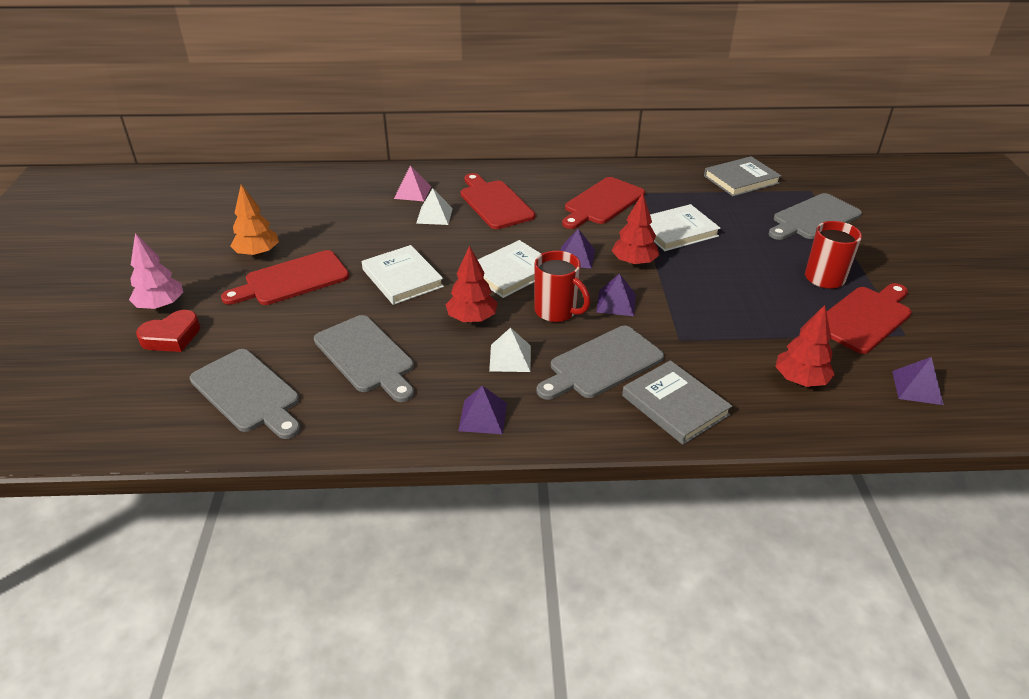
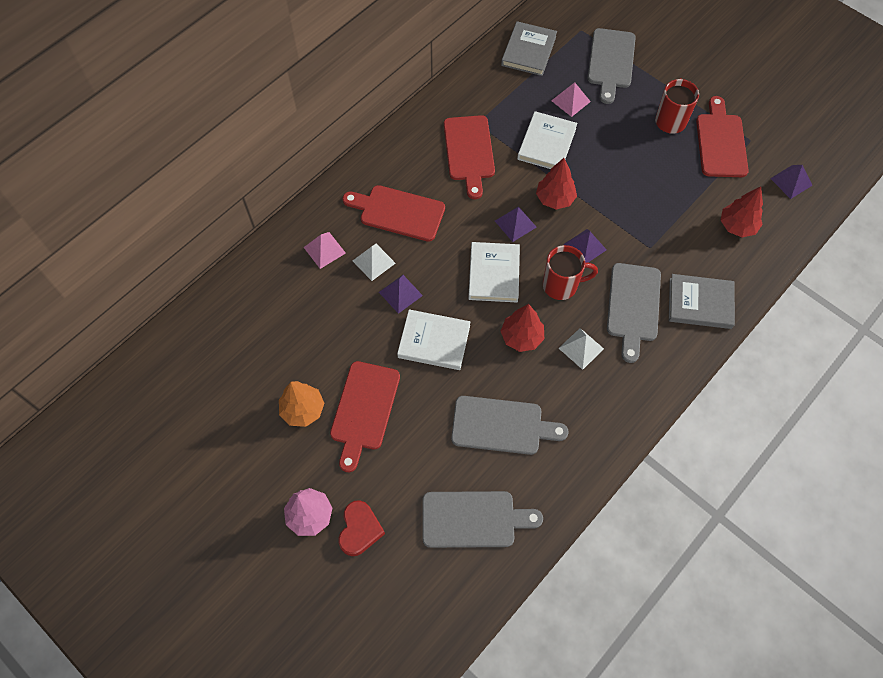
camera: 45 degrees left, 25 degrees up
purple pyramid [458,386,507,434] -> purple pyramid moved to [379,275,423,314]
none -> pink pyramid [551,82,591,117]

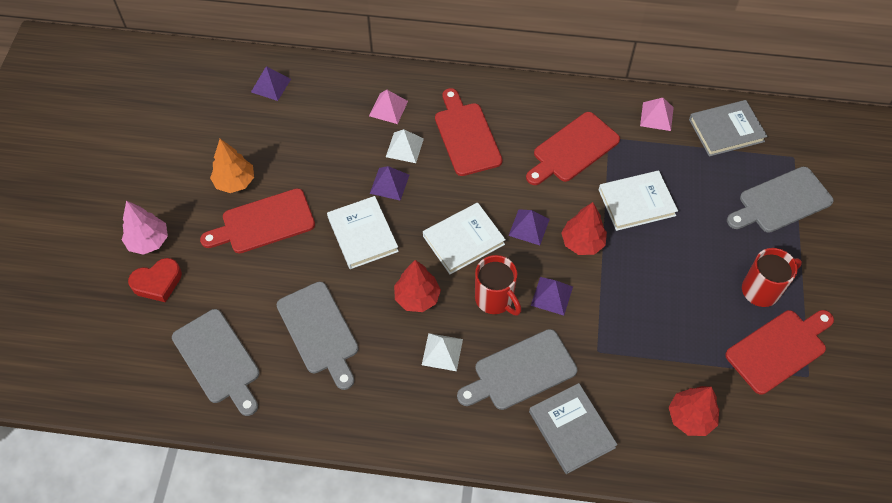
camera: 55 degrees right, 5 degrees down
pink pyramid [551,82,591,117] -> pink pyramid moved to [640,98,674,131]
purple pyramid [770,165,813,199] -> purple pyramid moved to [251,66,291,101]

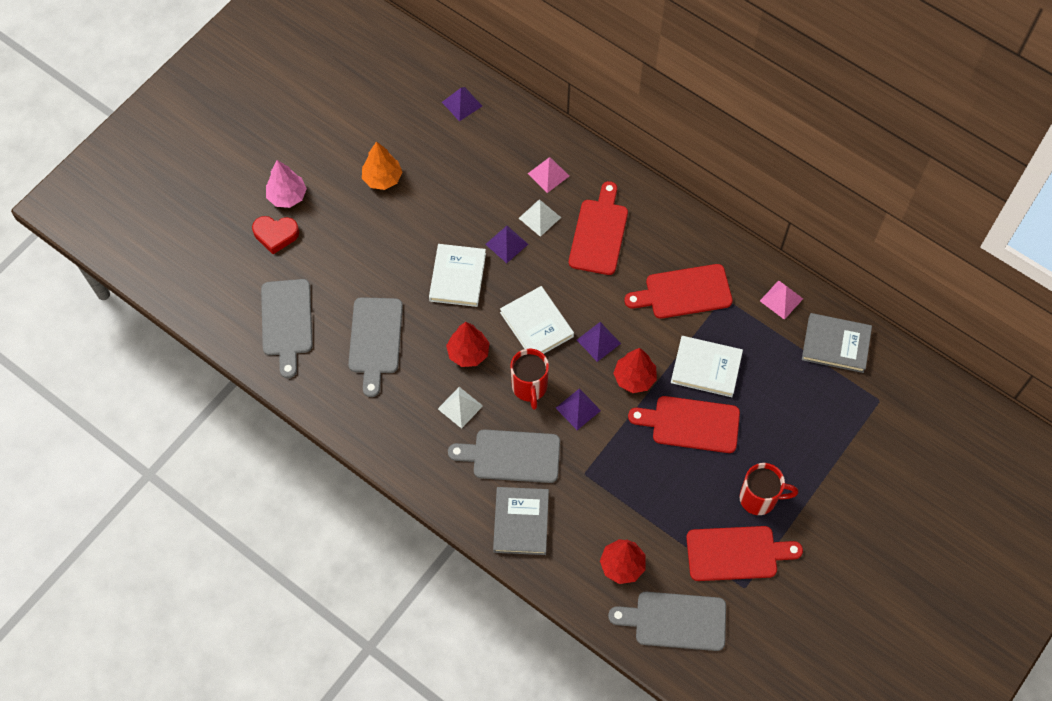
camera: 30 degrees right, 5 degrees up
red cutting board [200,188,315,253] -> red cutting board moved to [628,396,740,453]
white book [423,203,506,274] -> white book turned 60 degrees clockwise [500,286,574,354]
grey cutting board [727,167,834,233] -> grey cutting board moved to [608,592,726,651]

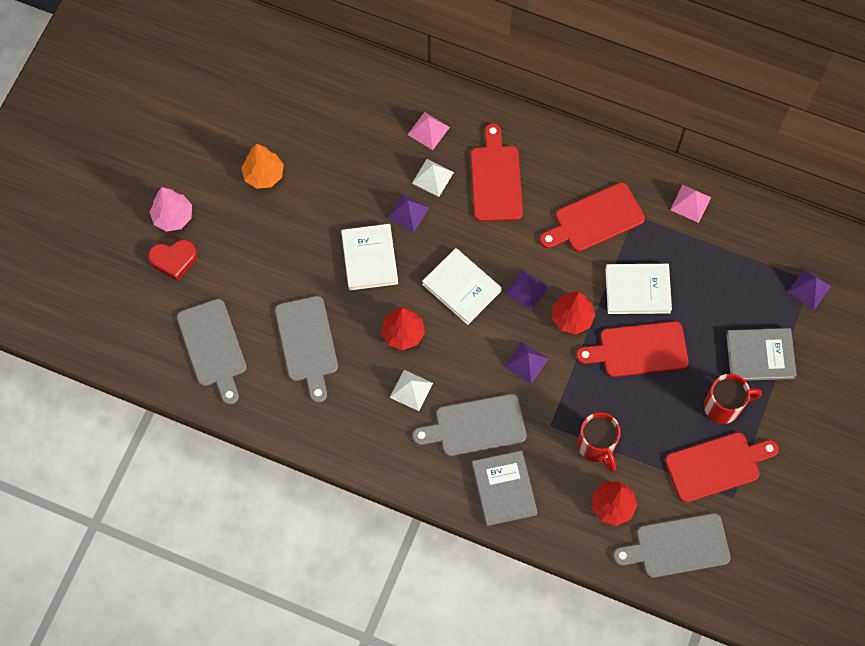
camera: 15 degrees left, 5 degrees up
purple pyramid [442,87,482,122] -> purple pyramid moved to [788,269,831,310]
red mug [510,349,549,410] -> red mug moved to [578,412,621,471]
grey book [802,313,872,373] -> grey book moved to [726,328,797,381]

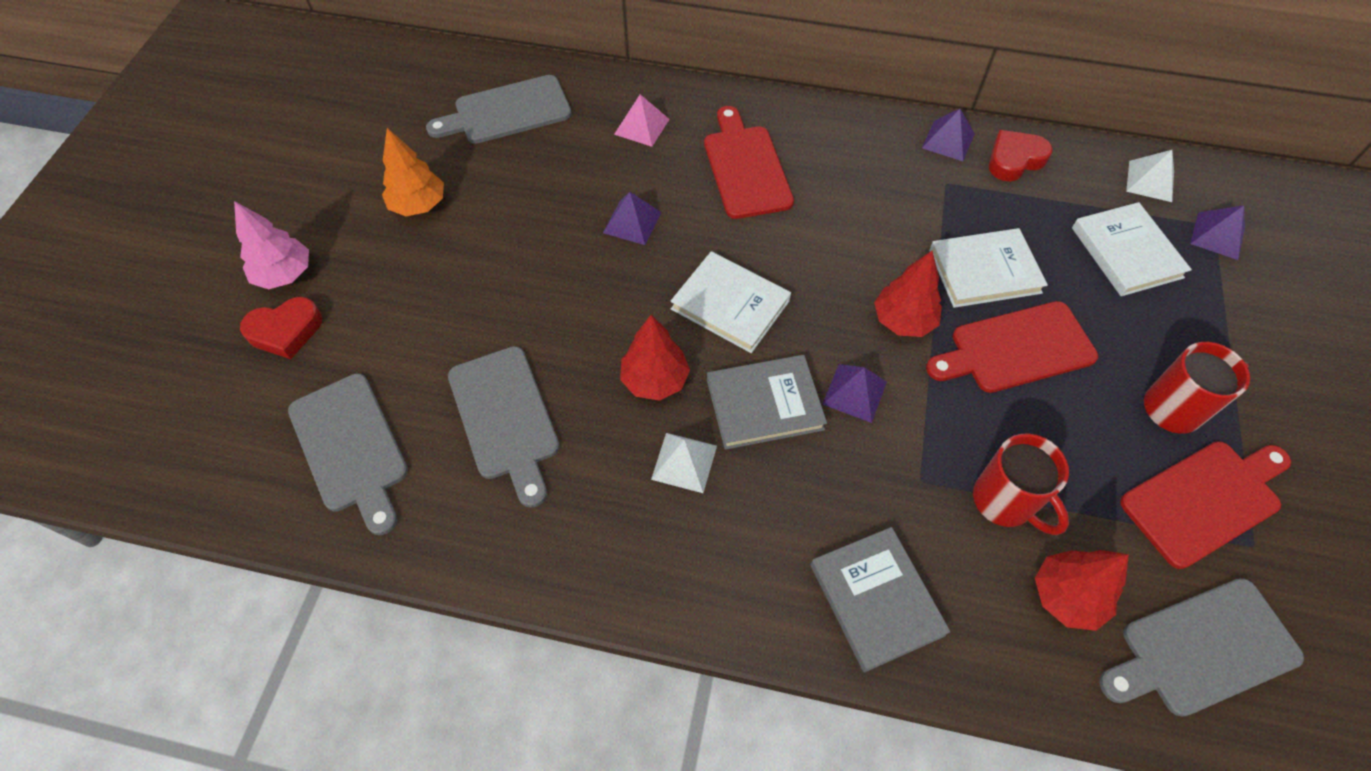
camera: 10 degrees left, 10 degrees down
white book [341,224,398,290] -> white book moved to [1072,202,1192,296]
white pyramid [412,159,454,197] -> white pyramid moved to [1126,150,1174,202]
grey cutting board [412,394,526,456] -> grey cutting board moved to [426,75,572,144]
purple pyramid [505,269,549,310] -> purple pyramid moved to [922,109,975,161]
red cutting board [540,182,645,252] -> none
pink pyramid [670,185,711,223] -> red heart [989,130,1053,181]
grey book [726,328,797,381] -> grey book moved to [707,355,827,450]

